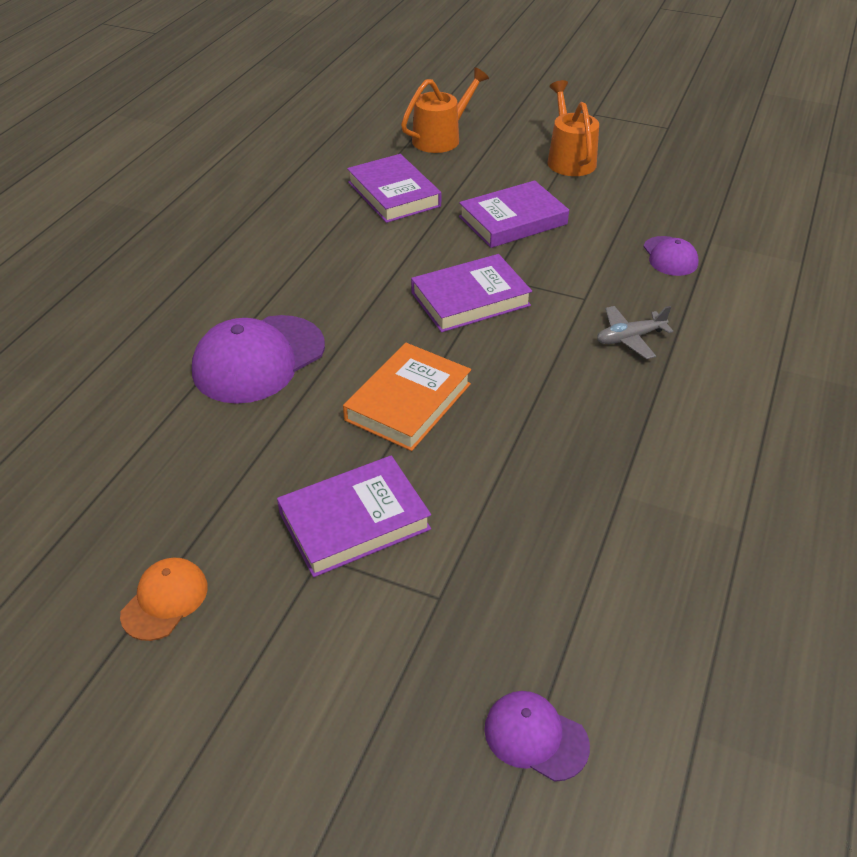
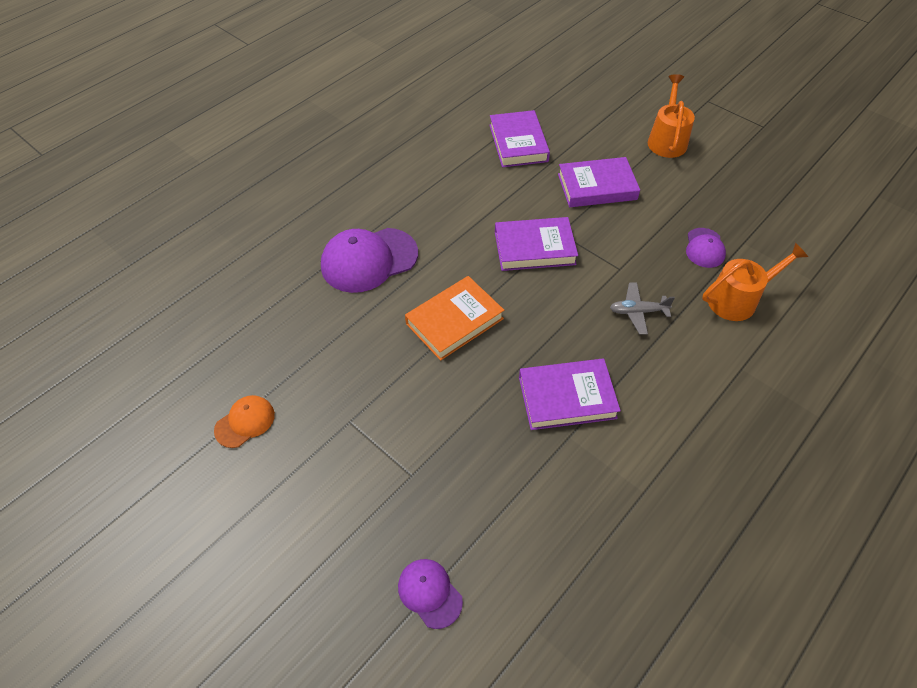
camera: 20 degrees right, 10 degrees up
purple book [277,455,431,577] -> purple book moved to [519,359,621,430]
orange watering can [401,67,489,153] -> orange watering can moved to [702,243,808,321]

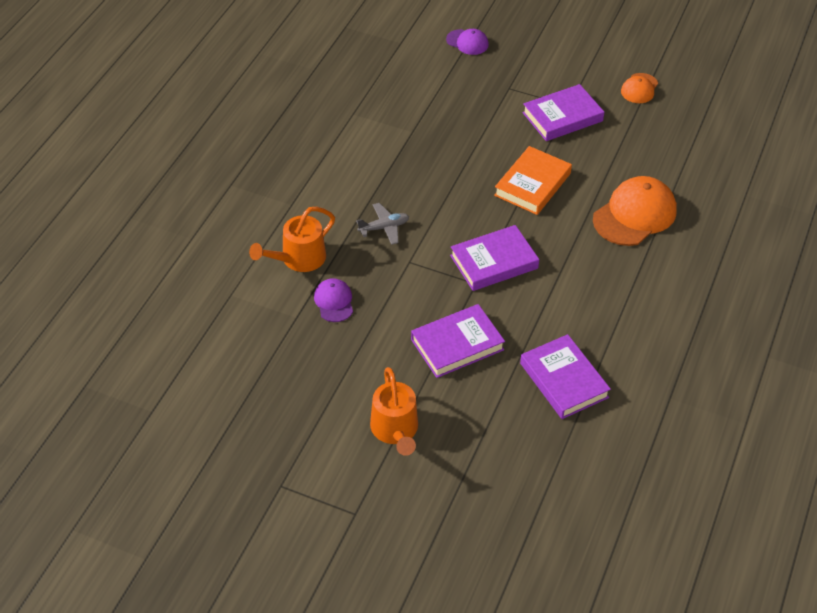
camera: 160 degrees right, 5 degrees down
purple cap [321,228,418,293] -> orange cap [593,176,677,246]
purple book [519,359,621,430] -> purple book moved to [522,84,604,141]

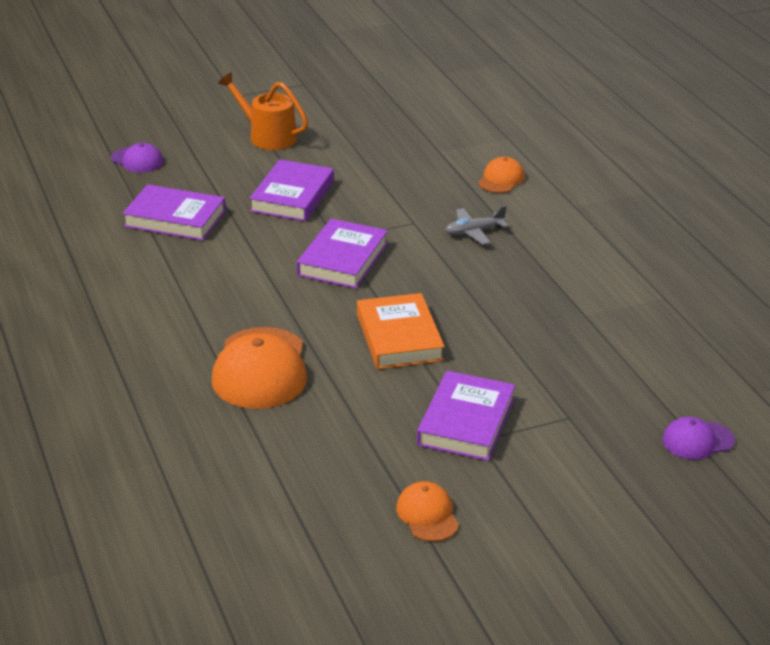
camera: 135 degrees right, 15 degrees down
orange watering can [249,207,335,272] -> orange cap [478,157,525,193]
purple cap [314,278,353,322] -> purple cap moved to [111,143,163,173]
grey plane [356,203,409,245] -> grey plane turned 45 degrees clockwise [445,206,508,245]

